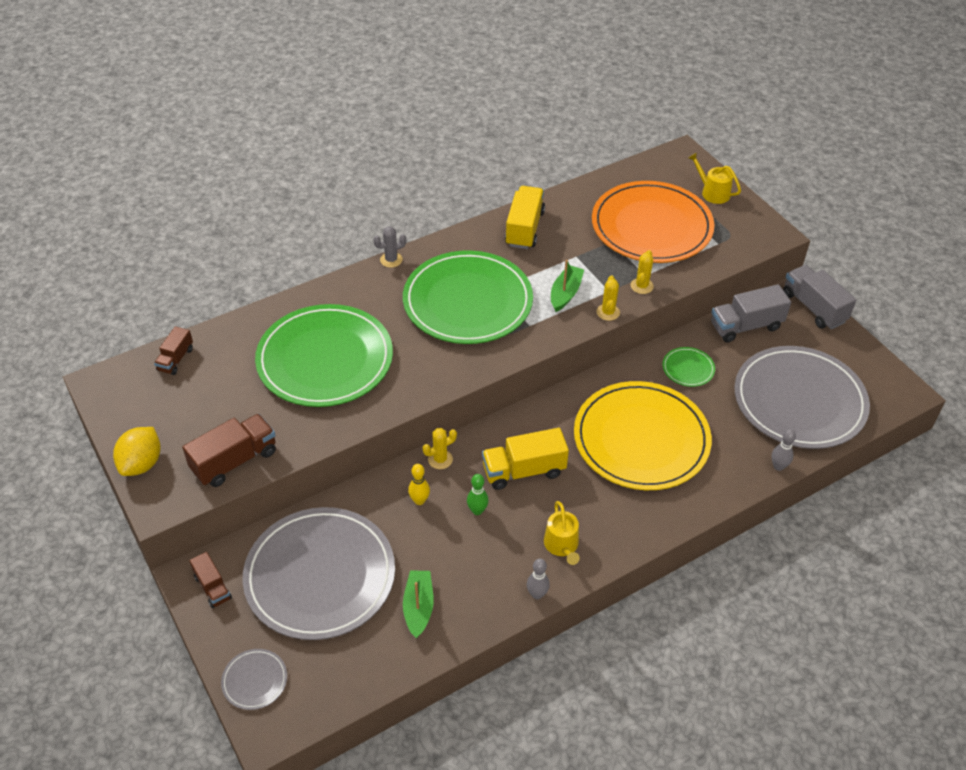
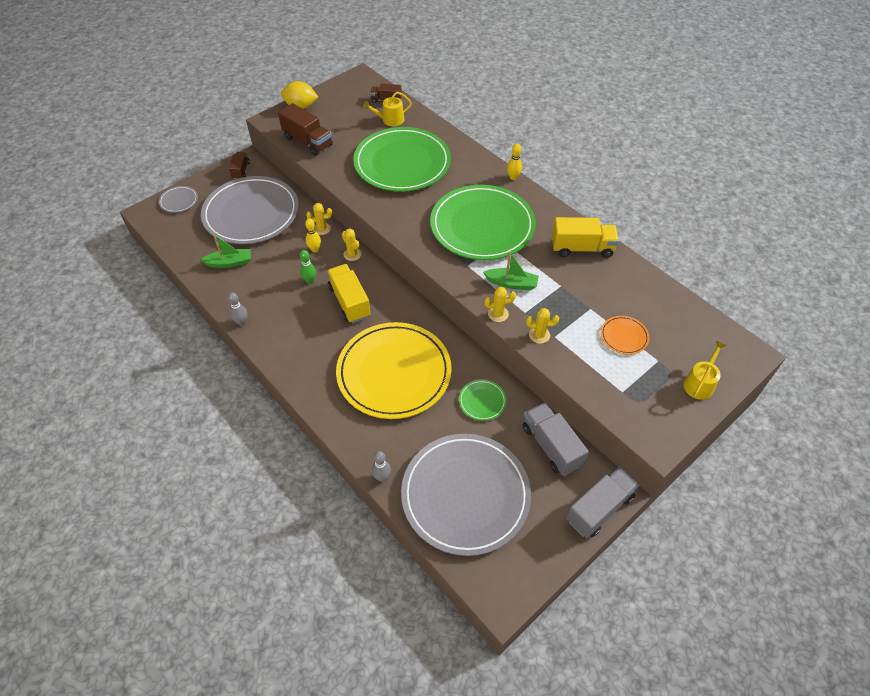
camera: 80 degrees right, 5 degrees up
brown truck [189,552,232,608] -> brown truck turned 135 degrees clockwise [229,152,250,179]
grey cactus [373,226,406,268] -> yellow bowling pin [507,144,522,180]
yellow watering can [544,501,580,565] -> yellow watering can moved to [363,92,412,126]
orange plate [592,181,715,263] -> orange plate [601,316,649,355], size x0.41
none -> yellow cactus [306,203,332,235]

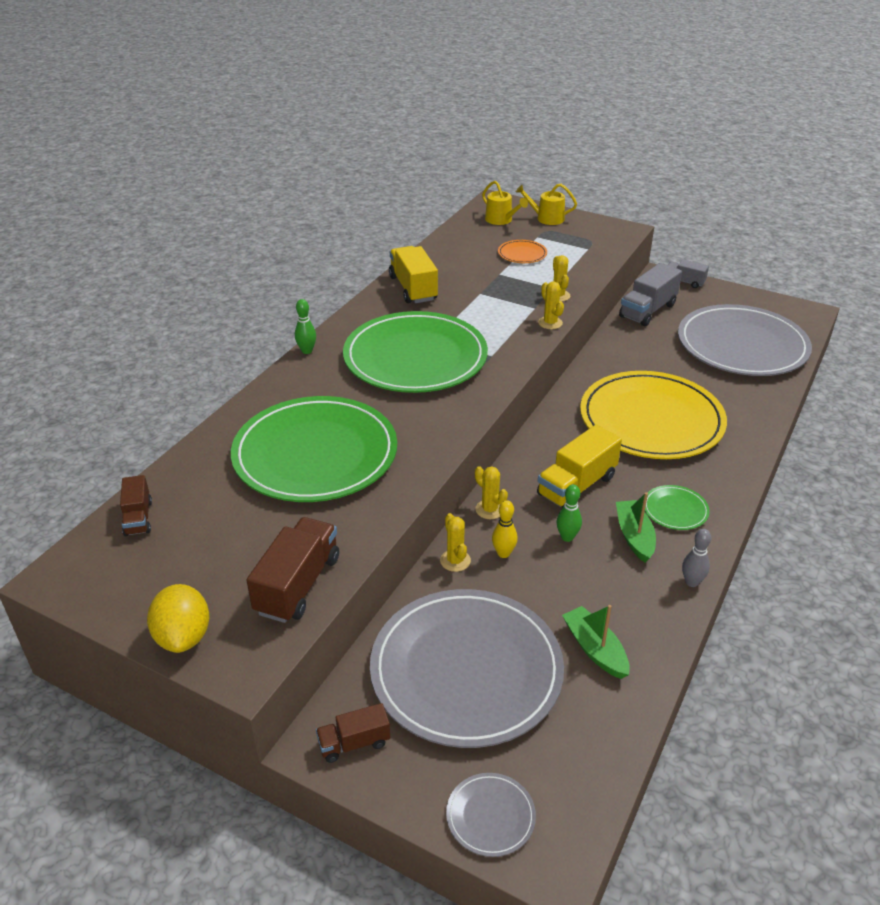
camera: 110 degrees left, 15 degrees down
yellow cactus [342,229,362,261] -> yellow cactus turned 75 degrees counterclockwise [475,466,508,519]
yellow watering can [363,92,412,126] -> yellow watering can moved to [482,181,528,225]
grey bowling pin [372,451,391,482] -> none
green plate [459,380,507,421] -> green plate moved to [645,485,710,530]
green boat [483,251,539,290] -> green boat moved to [616,492,656,563]
yellow bowling pin [507,144,522,180] -> green bowling pin [295,299,316,354]
grey truck [566,466,640,538] -> grey truck [668,259,709,288], size x0.59

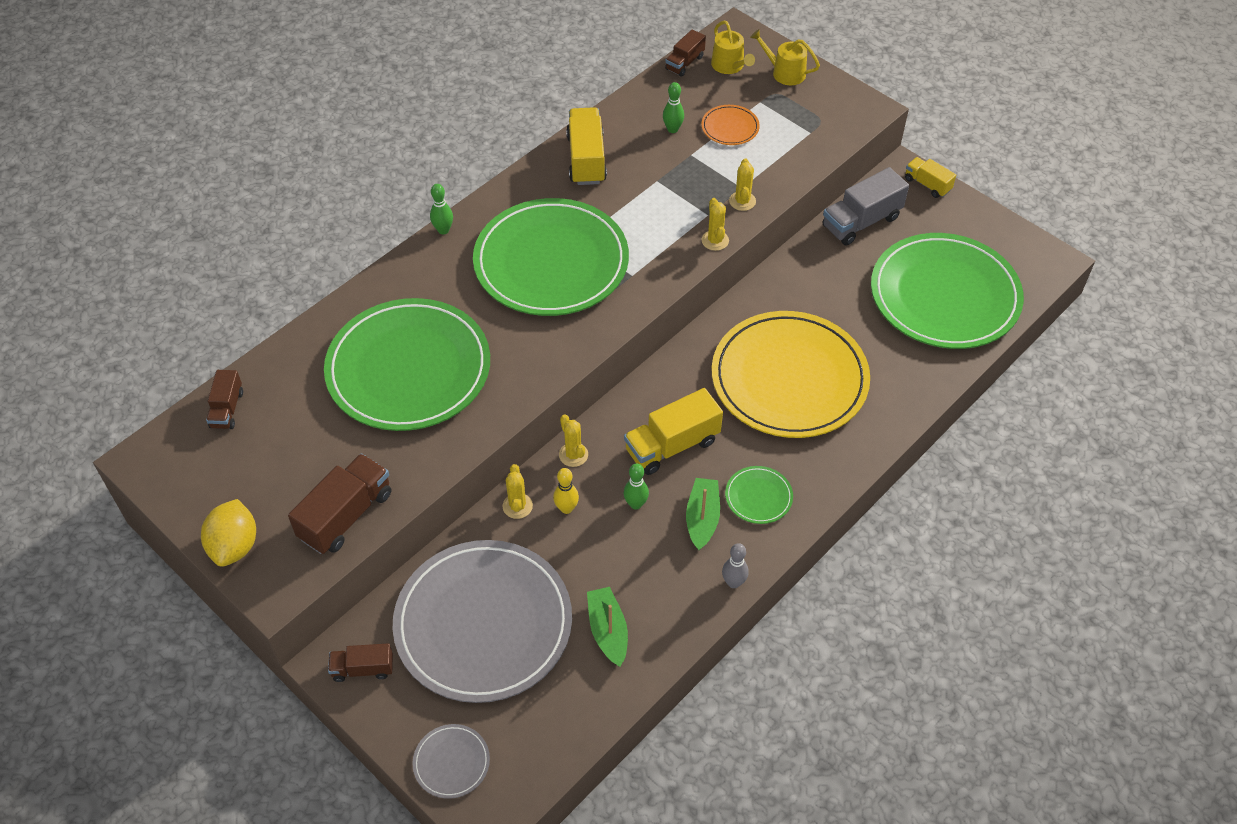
camera: 15 degrees right, 15 degrees up
grey truck [668,259,709,288] -> yellow truck [905,157,956,198]
grey plate [678,304,812,376] -> green plate [871,233,1024,349]
none -> green bowling pin [663,82,684,133]
none -> brown truck [665,29,706,77]

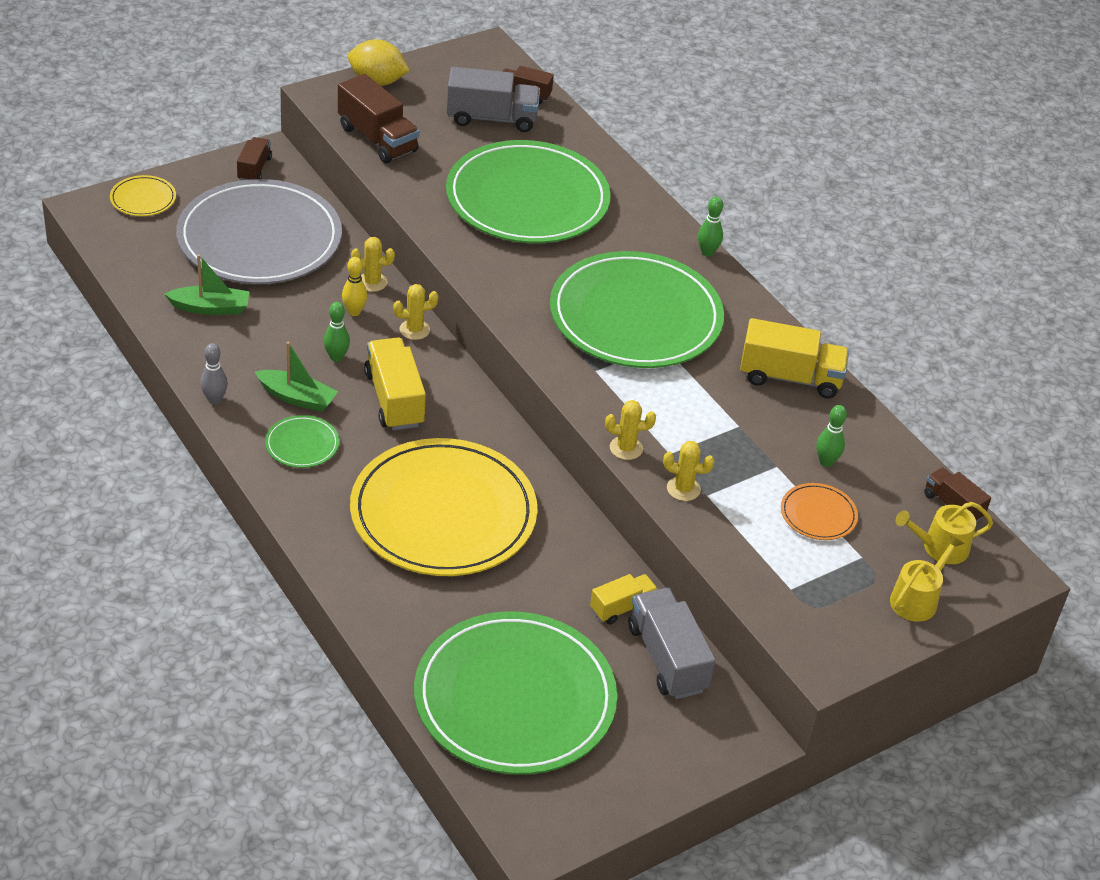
camera: 100 degrees right, 10 degrees down
grey plate [412,724,490,799] -> yellow plate [110,175,176,216]
yellow truck [905,157,956,198] -> yellow truck moved to [590,574,658,625]
none -> grey truck [447,67,540,132]

